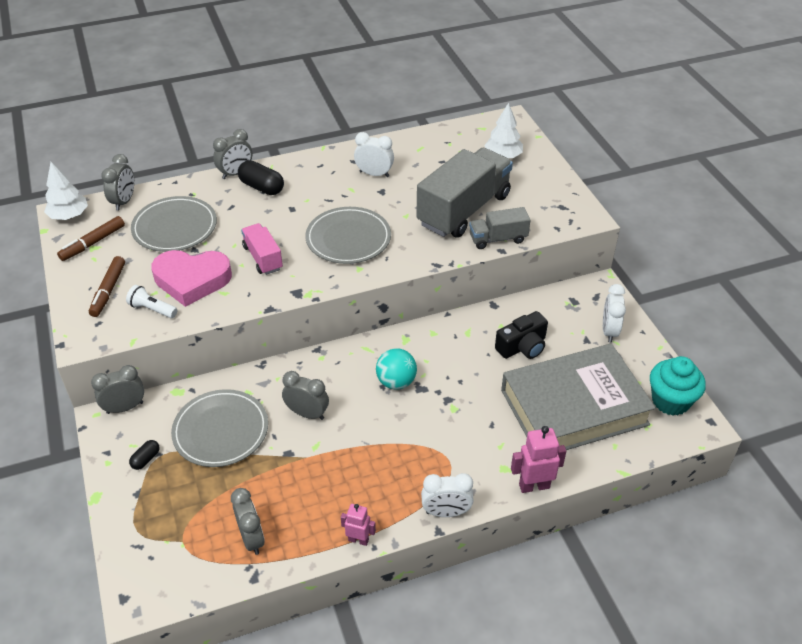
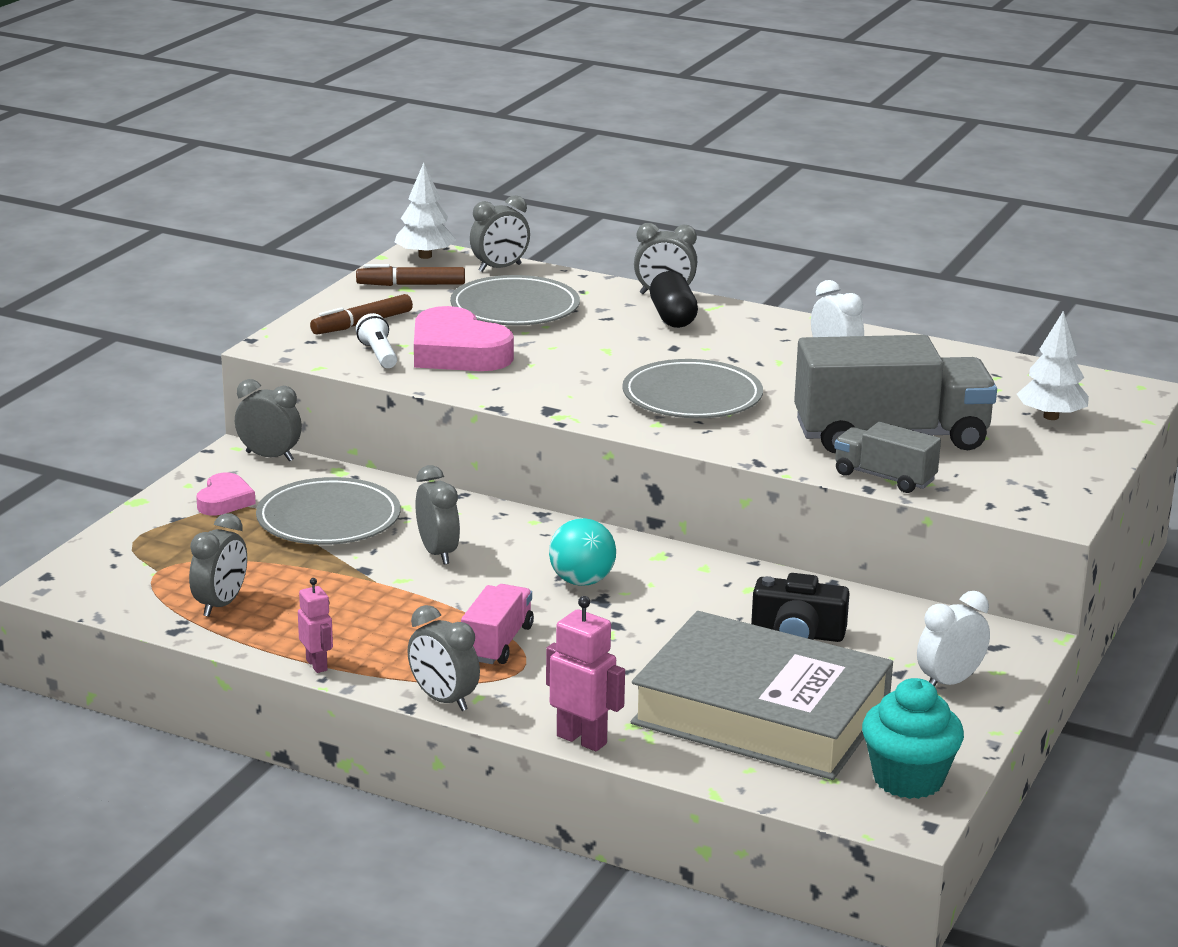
camera: 45 degrees right, 20 degrees down
black capsule [129,440,160,470] -> pink heart [196,473,256,515]
pink truck [241,223,283,275] -> pink truck moved to [461,584,534,664]
white clock [421,473,474,517] -> grey clock [408,605,480,711]

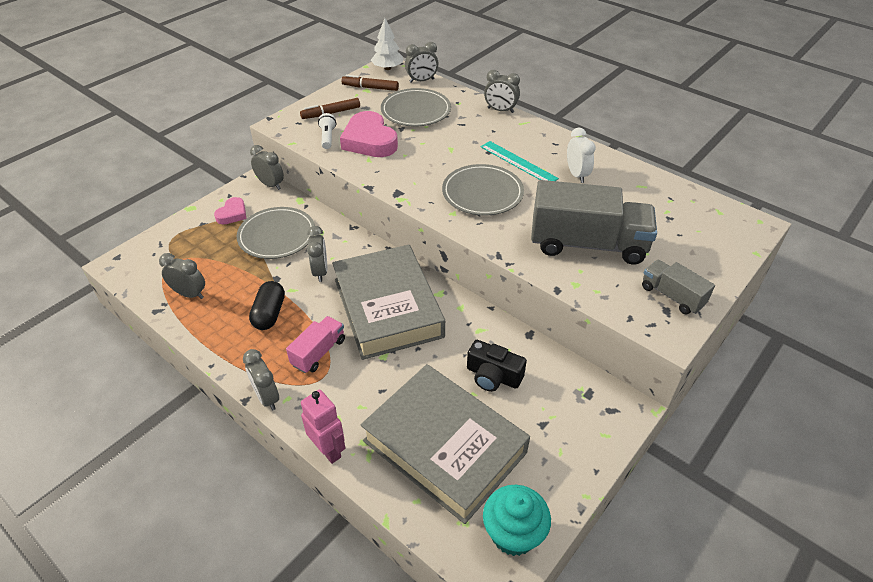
camera: 15 degrees right, 20 degrees up
grey clock [189,513,247,617] -> grey clock turned 105 degrees counterclockwise [159,253,205,299]
pink robot [298,578,333,673] -> none
turquoise ball [549,518,616,586] -> grey book [332,245,445,360]
black capsule [650,271,698,328] -> black capsule moved to [249,281,285,330]
grey truck [834,422,941,493] -> grey truck moved to [642,260,715,314]
white clock [917,591,990,687] -> none
white tree [1017,311,1089,420] -> none
none -> turquoise ruler [481,141,559,181]

